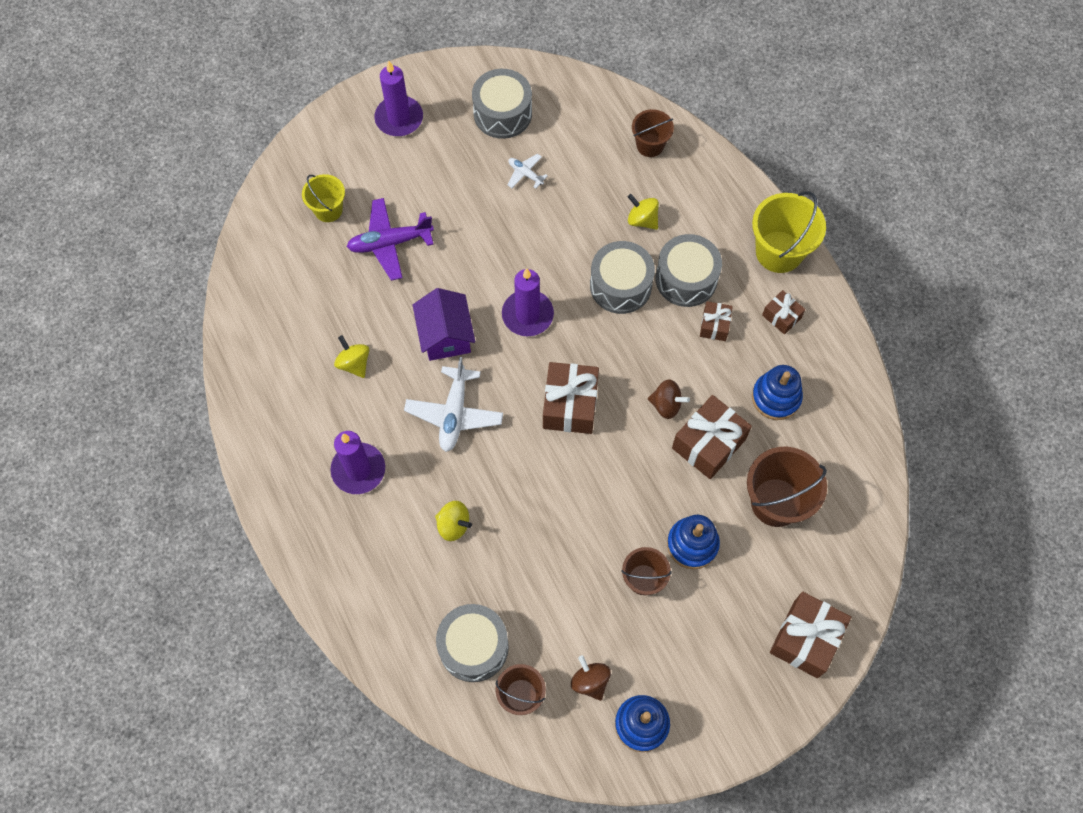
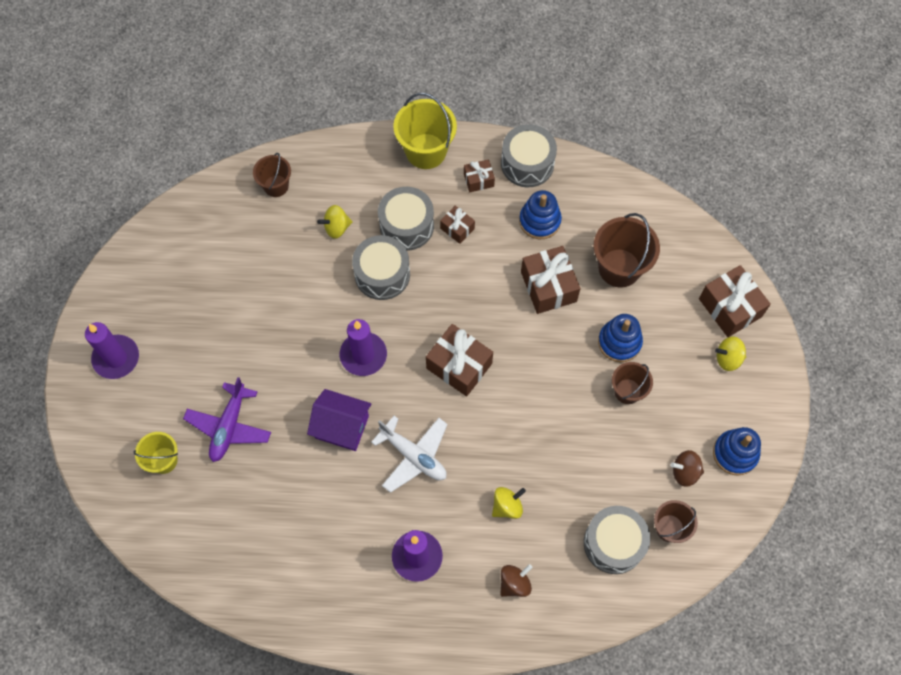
camera: 60 degrees left, 0 degrees up
yellow spinning top [334,335,369,378] -> yellow spinning top moved to [715,337,746,371]
grey drum [472,69,532,139] -> grey drum moved to [501,124,557,187]
white plane [508,153,548,189] -> none
brown spinning top [648,379,690,419] -> brown spinning top moved to [500,564,533,597]

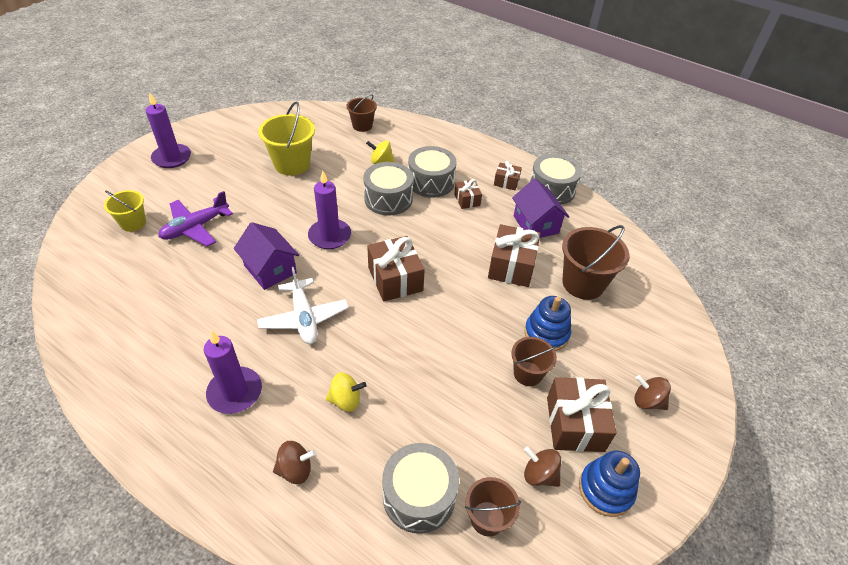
camera: 30 degrees right, 20 degrees down
yellow bucket [394,93,457,169] -> yellow bucket moved to [258,101,315,175]
blue stacking toy [519,190,562,239] -> purple house [512,178,569,238]
brown gift [699,265,771,337] -> brown gift moved to [547,377,617,452]
yellow spinning top [715,337,746,371] -> brown spinning top [635,375,671,410]

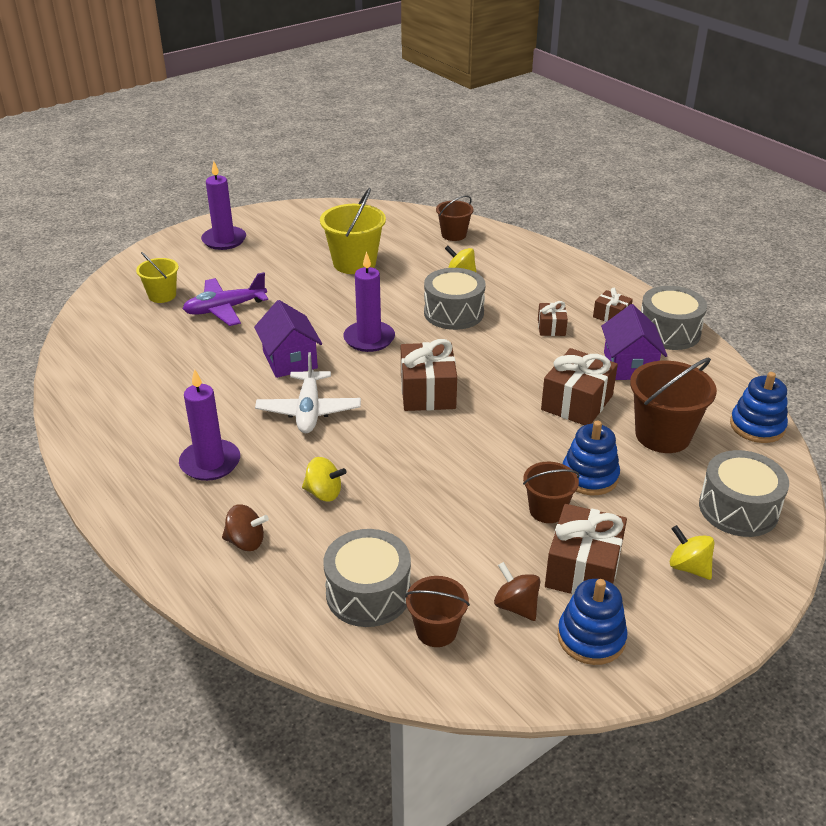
camera: 20 degrees right, 10 degrees down
grey drum [408,146,457,198] -> grey drum moved to [699,450,789,537]
brown spinning top [635,375,671,410] -> yellow spinning top [670,525,715,580]
none -> blue stacking toy [730,372,788,443]

